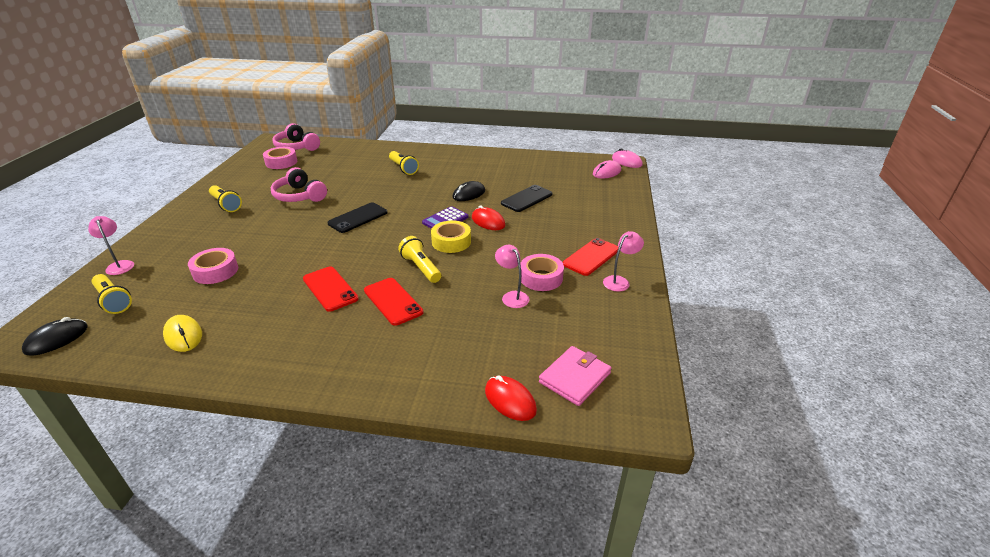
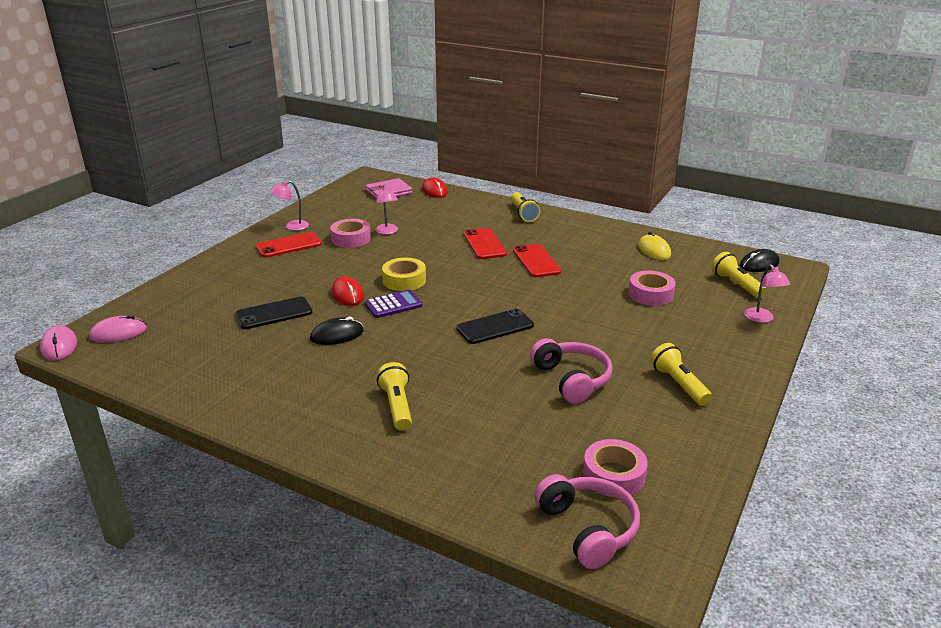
camera: 160 degrees left, 5 degrees down
yellow flashlight [398,236,441,283] -> yellow flashlight moved to [511,192,540,222]

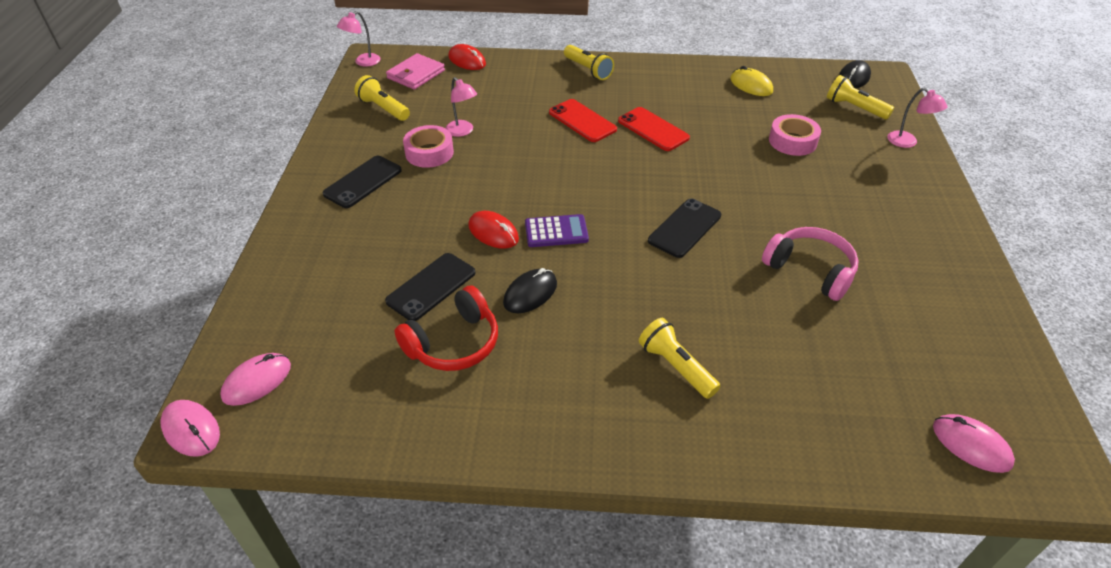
camera: 25 degrees left, 15 degrees up
red phone [256,232,322,258] -> black phone [323,156,402,208]
pink lamp [270,181,309,231] -> pink lamp moved to [337,11,380,67]
purple calculator [365,290,423,318] -> purple calculator turned 45 degrees clockwise [525,214,589,247]
yellow tape [382,258,426,291] -> none
pink headphones [534,474,640,569] -> pink mouse [933,414,1015,473]
pink tape [583,439,648,497] -> none
yellow flashlight [650,343,712,406] -> yellow flashlight moved to [354,75,410,121]
none -> red headphones [395,286,498,371]

